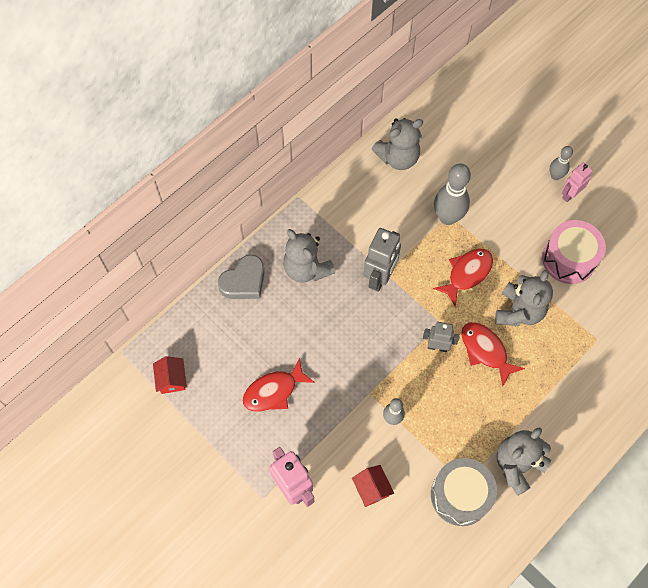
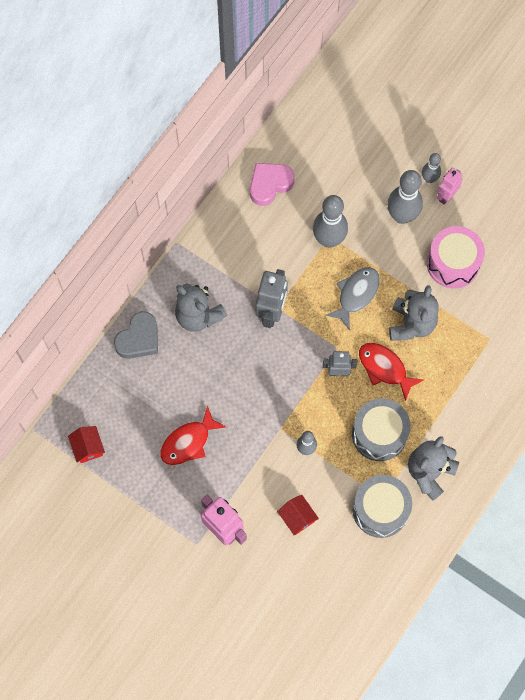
camera: 10 degrees left, 5 degrees up
grey teddy bear [372,118,423,170] -> pink heart [250,163,295,206]
red fish [433,249,493,307] -> grey fish [325,267,380,330]
none -> grey drum [352,398,411,461]
none -> grey bowling pin [387,170,423,224]

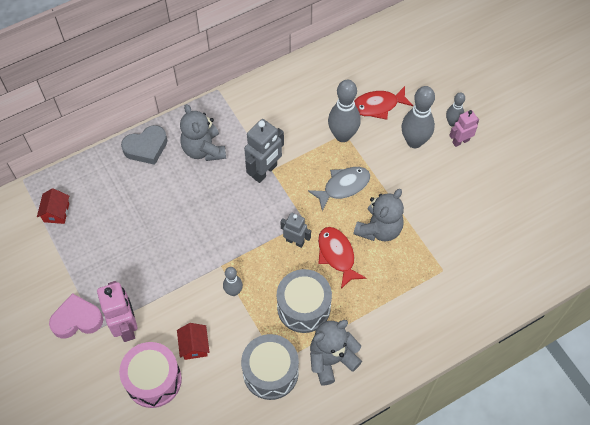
camera: 25 degrees right, 10 degrees down
red fish [160,406,226,465] -> red fish moved to [354,86,414,120]
pink heart [250,163,295,206] -> pink heart moved to [49,293,103,338]
pink drum [427,226,485,289] -> pink drum moved to [119,342,182,408]

